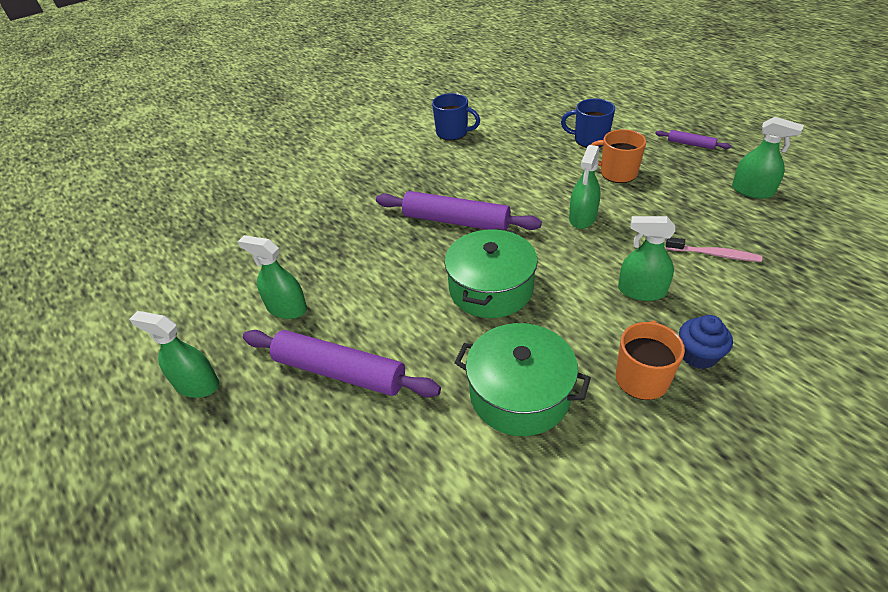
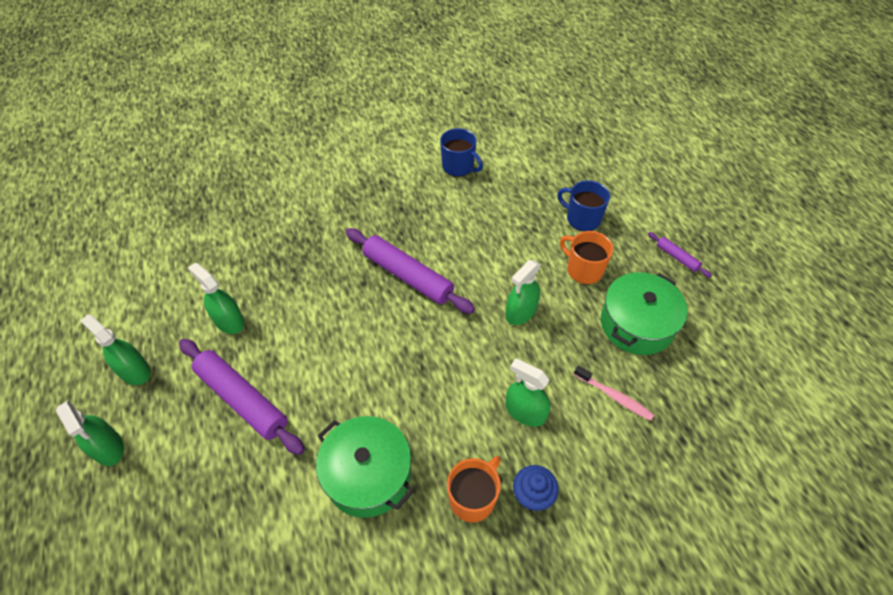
camera: 15 degrees right, 10 degrees up
green pot [445,228,538,318] -> green pot moved to [601,272,688,355]
green spray bottle [732,117,804,199] -> green spray bottle moved to [56,401,124,466]

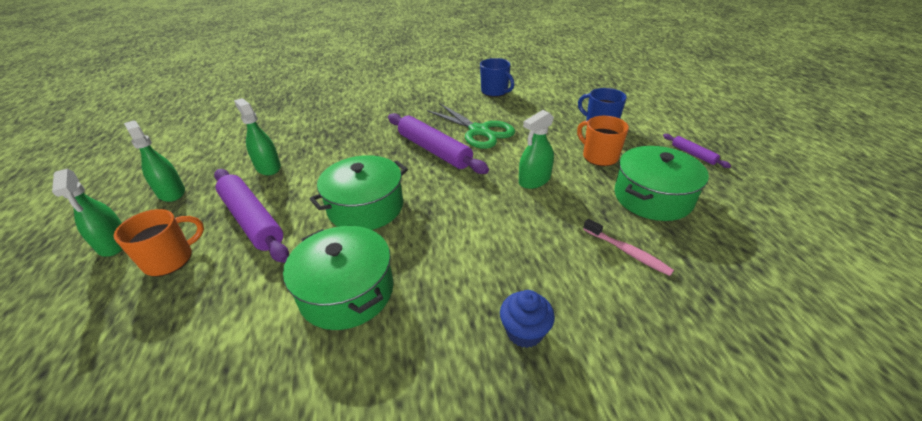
camera: 10 degrees right, 15 degrees down
orange mug [447,456,501,523] -> orange mug moved to [114,209,204,277]
green spray bottle [506,358,550,427] -> none
none -> green pot [310,155,408,230]
none -> green scissors [427,104,515,149]

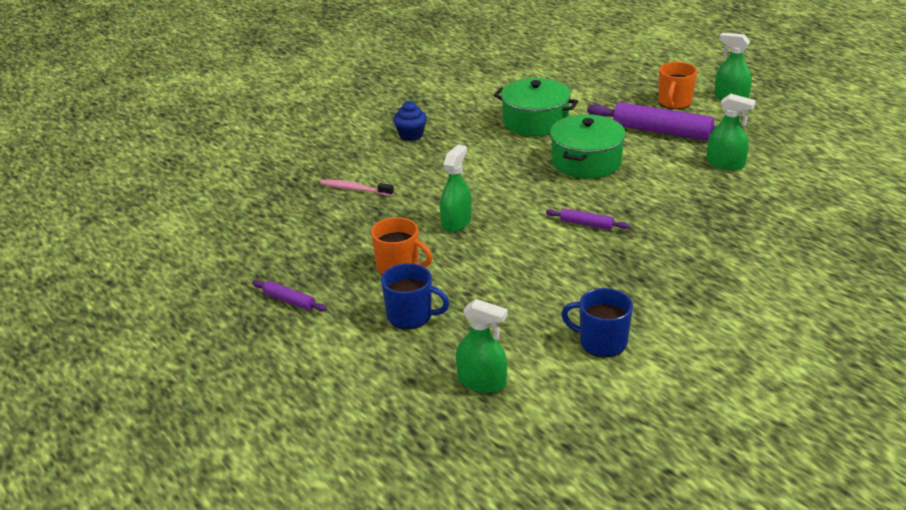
camera: 155 degrees right, 5 degrees down
green spray bottle [124,120,185,202] -> green spray bottle moved to [456,299,508,393]
purple rolling pin [388,113,489,174] -> purple rolling pin [546,209,629,230], size x0.47
green scissors [427,104,515,149] -> none
green pot [614,146,709,221] -> none

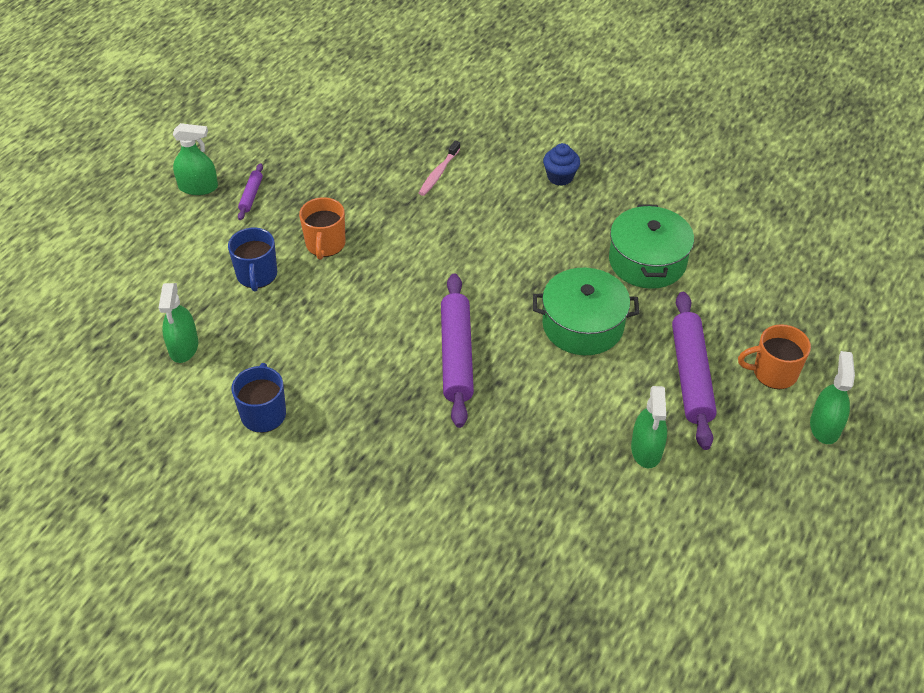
camera: 65 degrees right, 15 degrees up
pink toothbrush [320,179,394,196] -> pink toothbrush turned 150 degrees counterclockwise [419,140,461,196]
green spray bottle [440,144,471,232] -> green spray bottle moved to [173,123,218,195]
purple rolling pin [546,209,629,230] -> purple rolling pin [441,274,474,428], size x2.11

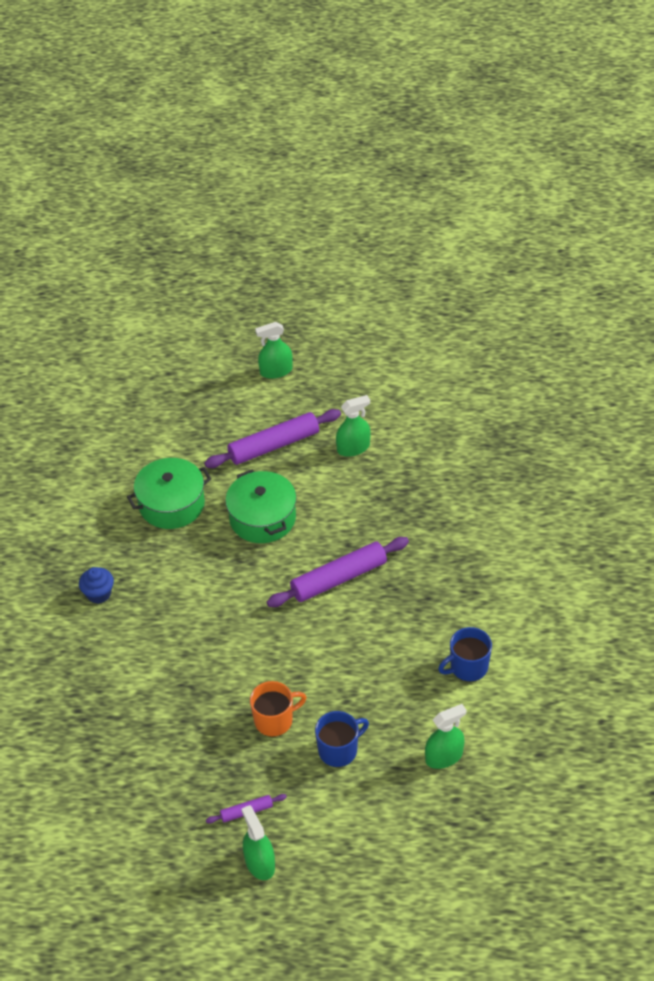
camera: 115 degrees left, 0 degrees up
pink toothbrush [419,140,461,196] -> none
orange mug [738,324,811,389] -> none

